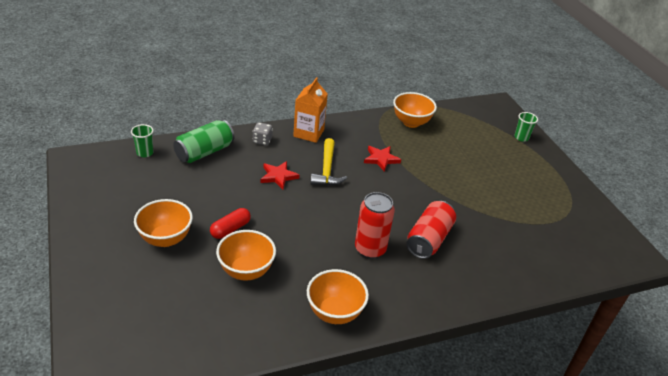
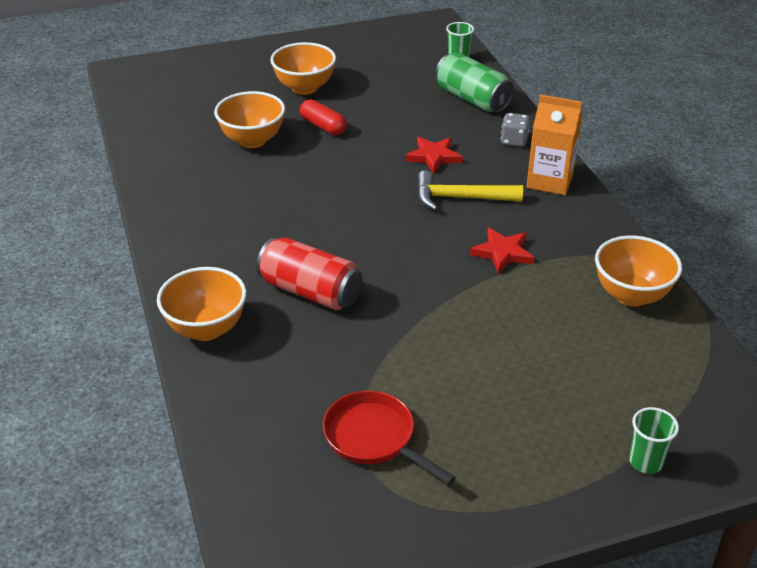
camera: 95 degrees right, 0 degrees up
orange bowl [307,269,369,324] -> orange bowl moved to [157,267,246,341]
red can [355,192,395,259] -> none
none -> red pan [323,391,456,485]

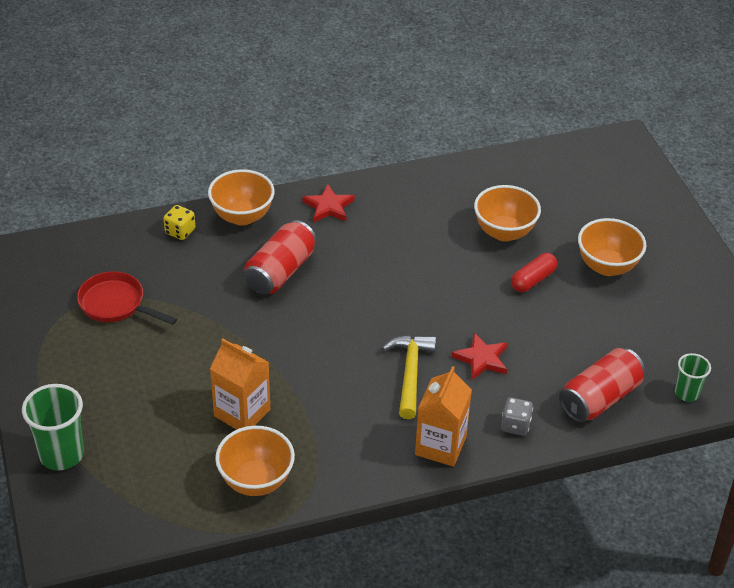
camera: 90 degrees right, 5 degrees up
red pan [323,391,456,485] -> red pan turned 105 degrees counterclockwise [77,271,177,325]
green can [435,52,514,113] -> red can [559,348,645,423]
red star [470,228,535,274] -> red star moved to [302,184,355,222]
green cup [629,407,679,474] -> green cup [22,384,84,470], size x1.70
none -> yellow dice [163,205,195,240]
none -> orange carton [210,338,270,430]

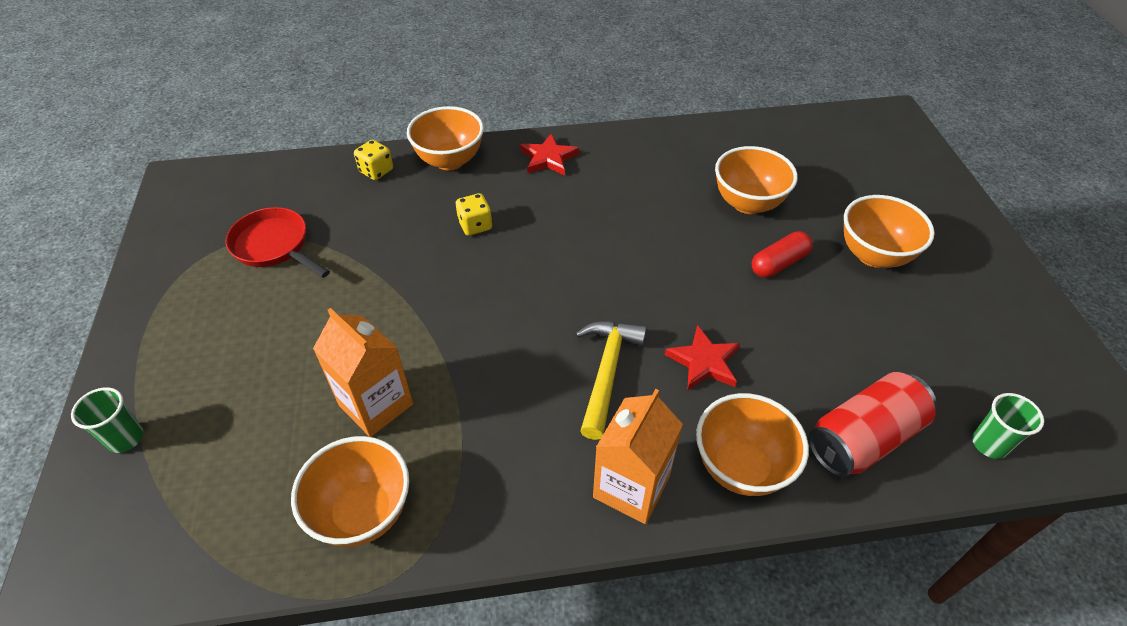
camera: 10 degrees right, 5 degrees up
green cup [22,384,84,470] -> green cup [71,387,143,453], size x0.59
red can [244,220,317,294] -> yellow dice [456,193,492,236]
grey dice [501,397,533,436] -> orange bowl [696,393,809,496]

